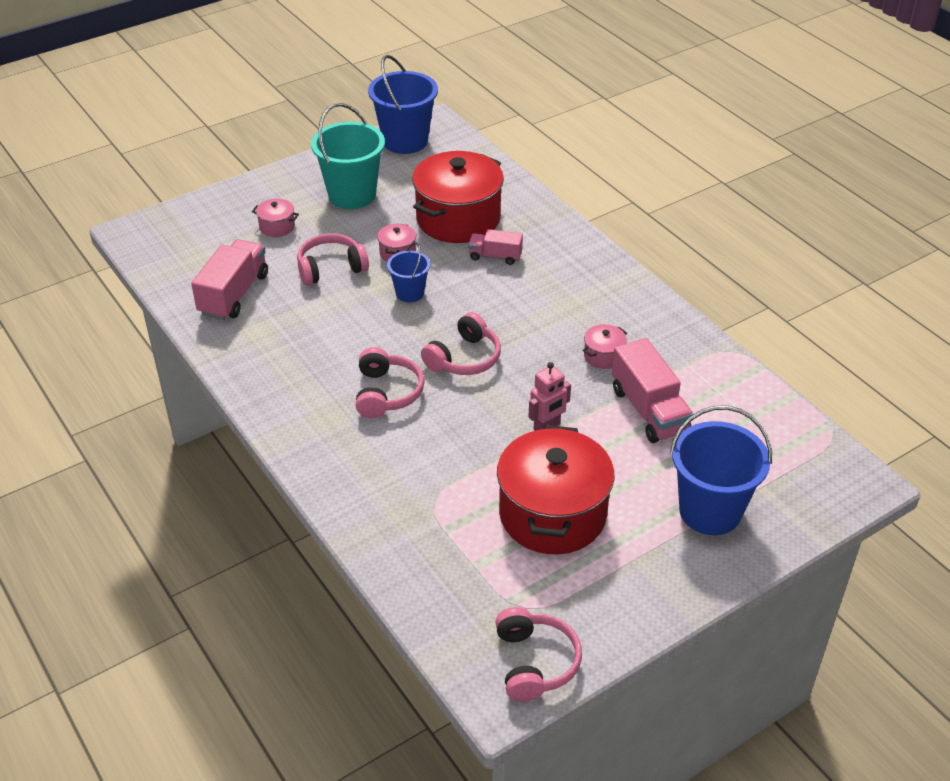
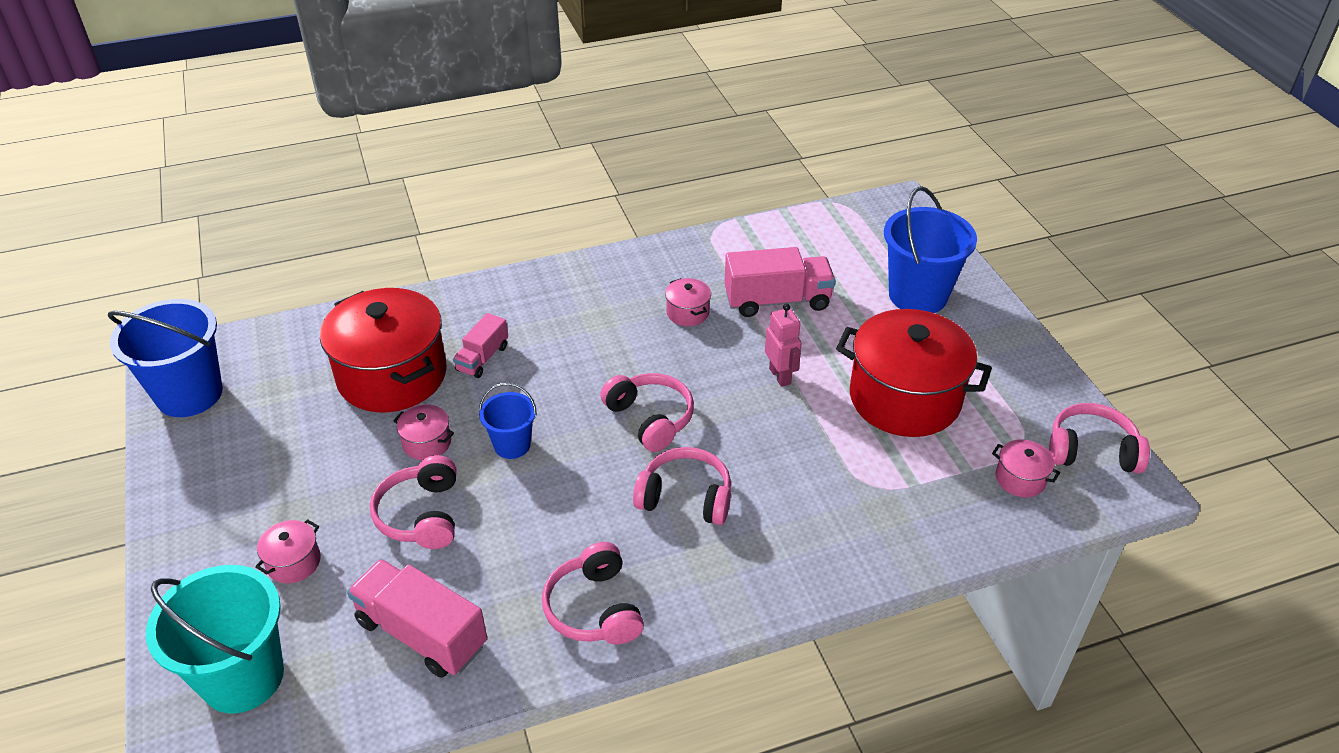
camera: 75 degrees left, 0 degrees up
turquoise bucket [311,103,385,209] -> turquoise bucket moved to [146,565,284,714]
none -> pink headphones [542,542,644,645]
none -> pink pot [992,439,1060,497]

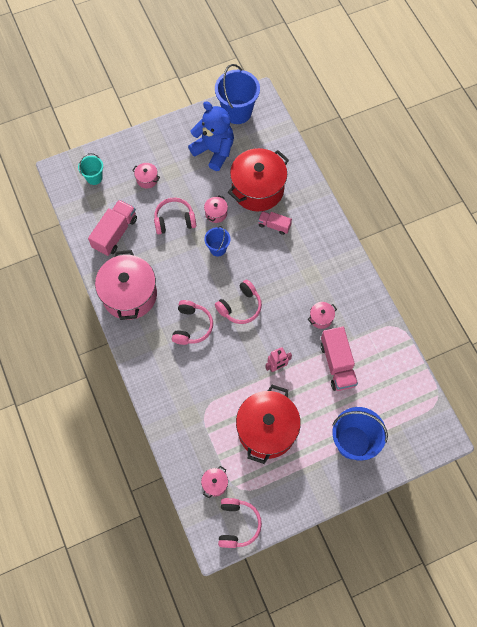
camera: 85 degrees right, 25 degrees up
turquoise bucket [146,565,284,714] -> turquoise bucket [78,153,103,185], size x0.55
pink headphones [542,542,644,645] -> pink pot [95,250,157,320]
none -> blue teddy bear [188,101,234,171]

